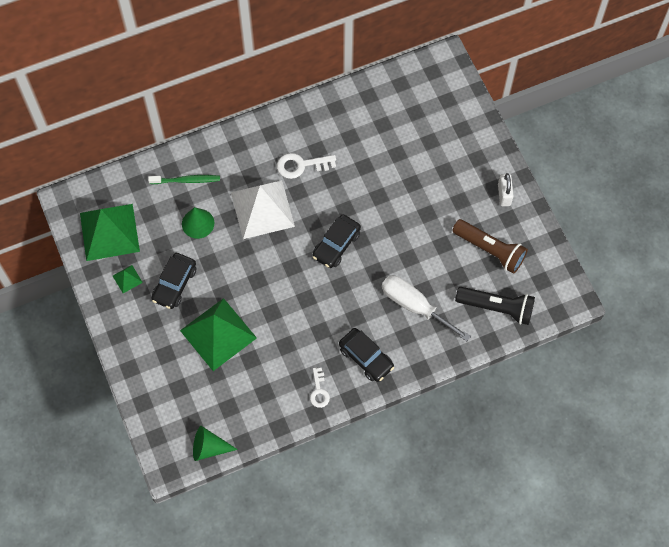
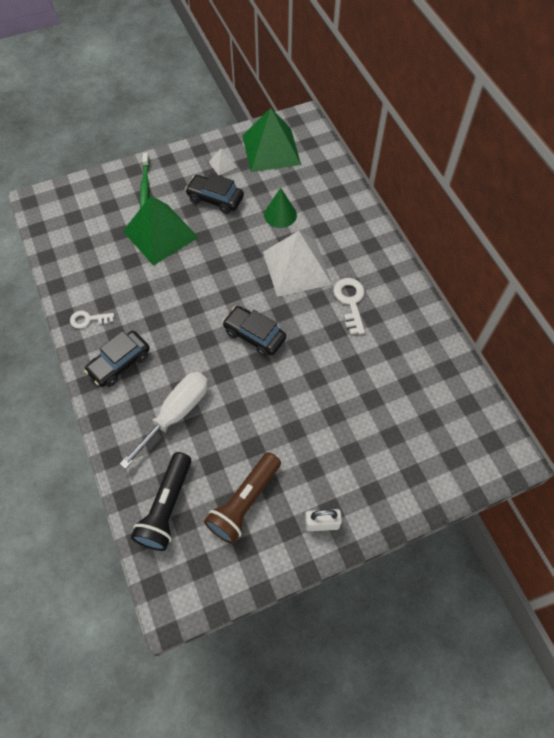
camera: 90 degrees right, 5 degrees down
green pyramid [113,265,143,293] -> white pyramid [209,148,237,175]
green toothbrush [148,175,220,184] -> green toothbrush moved to [140,153,150,209]
green cone [193,426,238,461] -> none

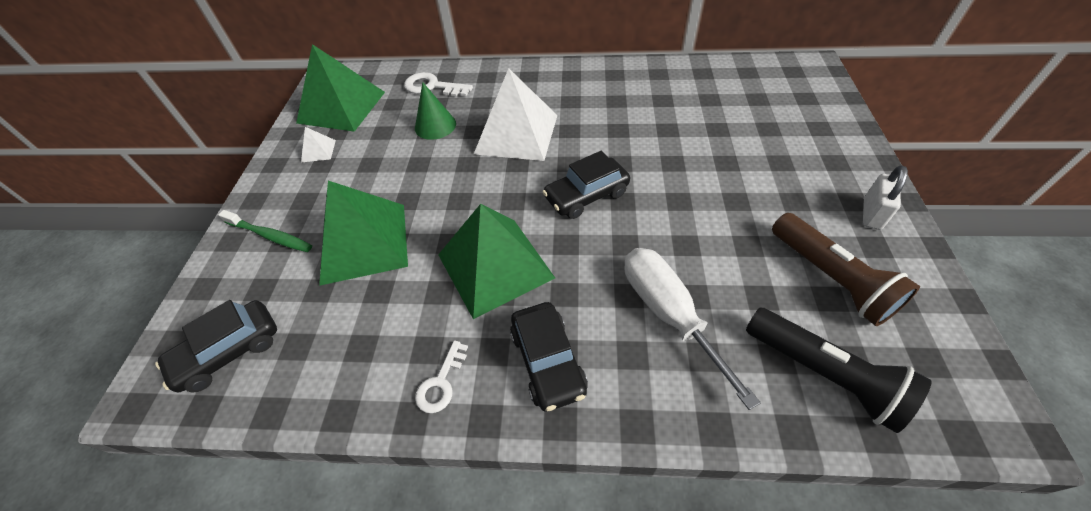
camera: 60 degrees left, 10 degrees down
black car [185,173,244,214] -> black car moved to [155,300,277,393]
white key [333,278,365,335] -> white key moved to [404,72,473,97]
none -> green pyramid [438,204,555,319]

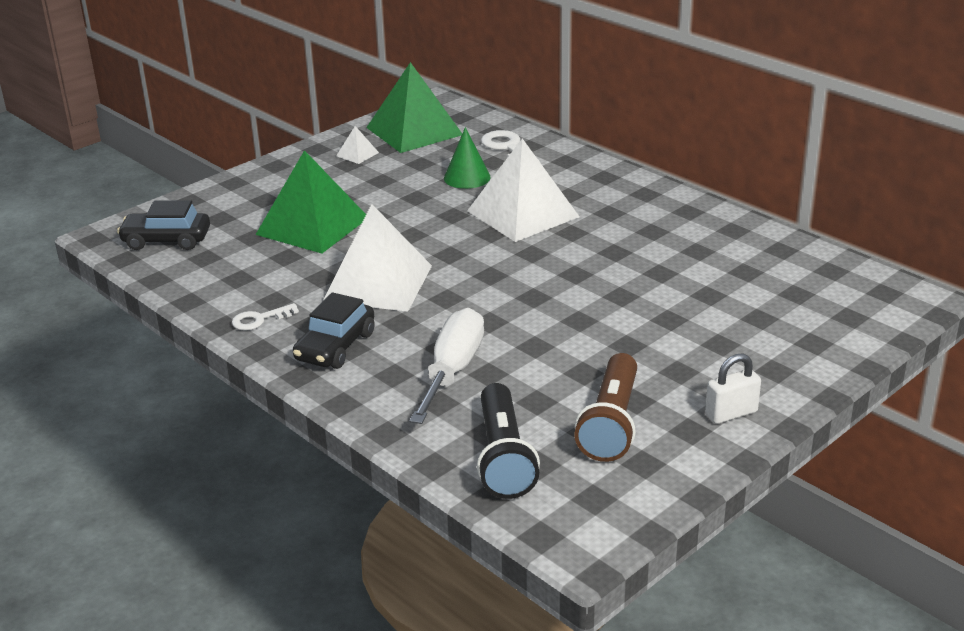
camera: 40 degrees right, 20 degrees down
green toothbrush [218,210,312,252] -> none
green pyramid [438,204,555,319] -> white pyramid [323,204,432,311]
black car [543,151,630,219] -> none

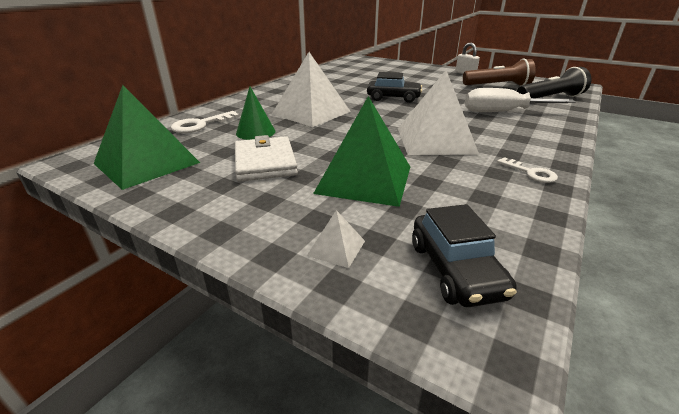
camera: 105 degrees left, 0 degrees up
black car [293,292,375,369] -> black car moved to [367,72,422,103]
white pyramid [336,126,379,164] -> white pyramid moved to [307,210,365,268]
none -> white wallet [235,135,298,182]

